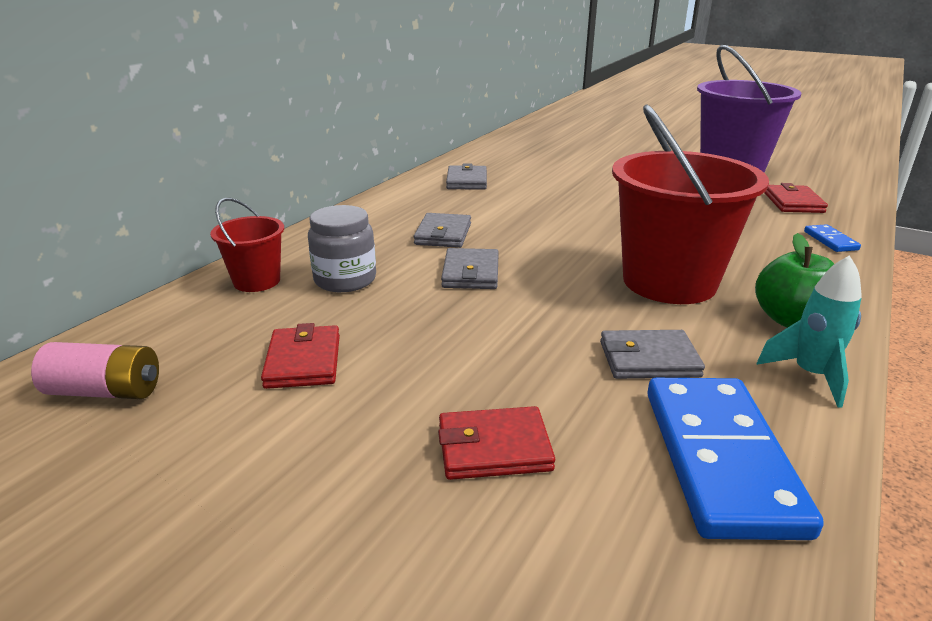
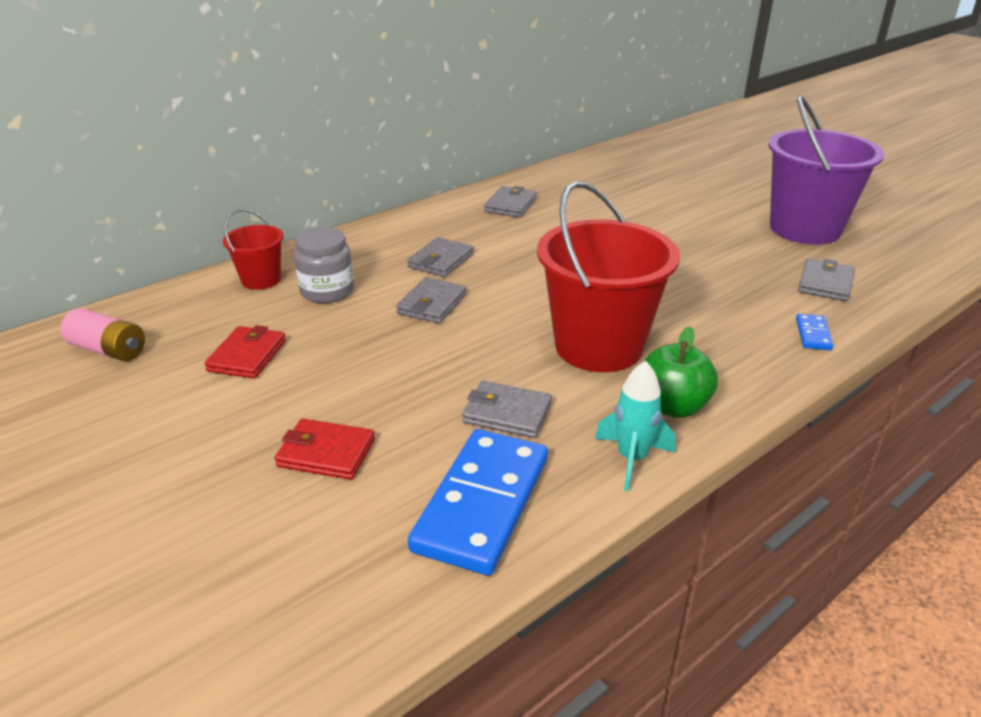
camera: 20 degrees right, 5 degrees up
red wallet [764,183,828,213] -> grey wallet [798,258,854,301]

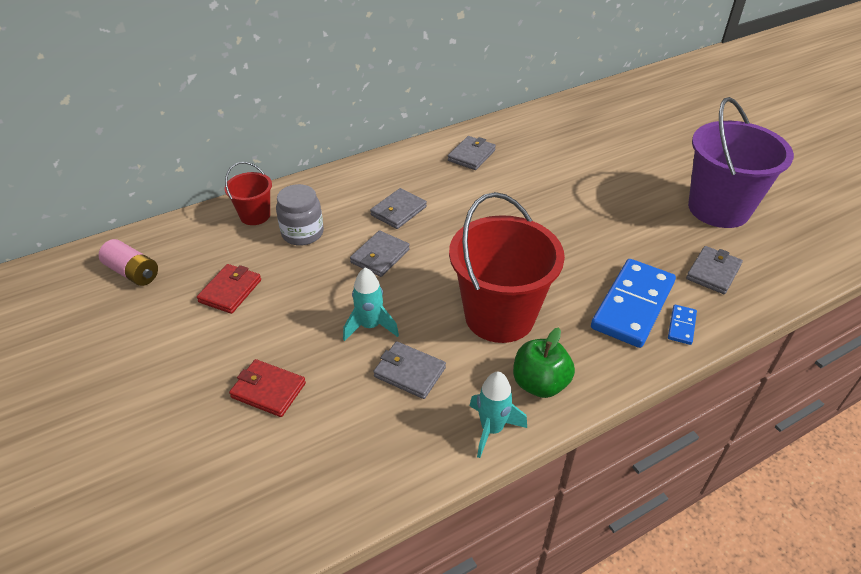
camera: 10 degrees right, 10 degrees up
blue domino [408,429,548,576] -> blue domino moved to [591,259,676,348]
none -> turquoise rocket [343,268,399,341]

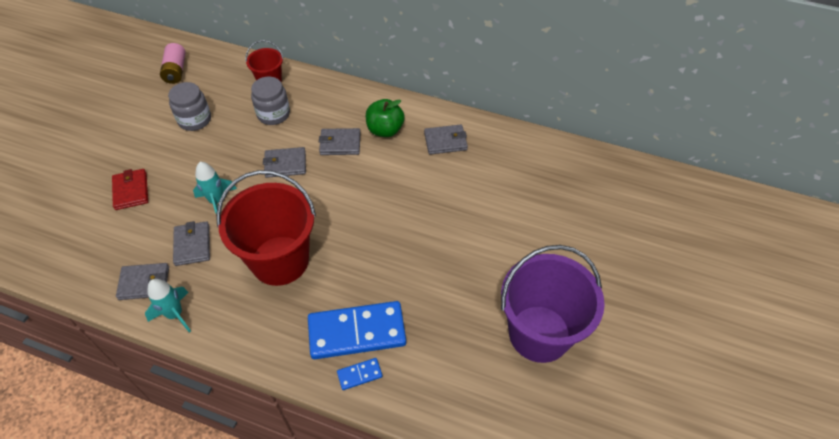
camera: 50 degrees right, 10 degrees up
red wallet [197,264,261,314] -> grey jar [168,82,211,131]
green apple [513,328,575,398] -> green apple moved to [366,99,405,137]
grey wallet [686,246,743,294] -> grey wallet moved to [116,263,169,300]

